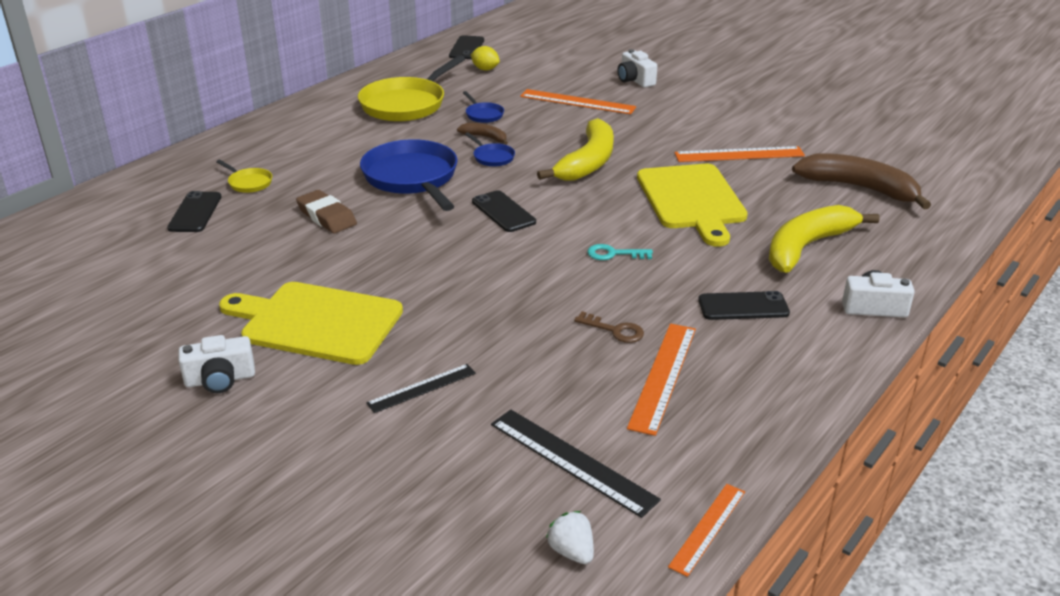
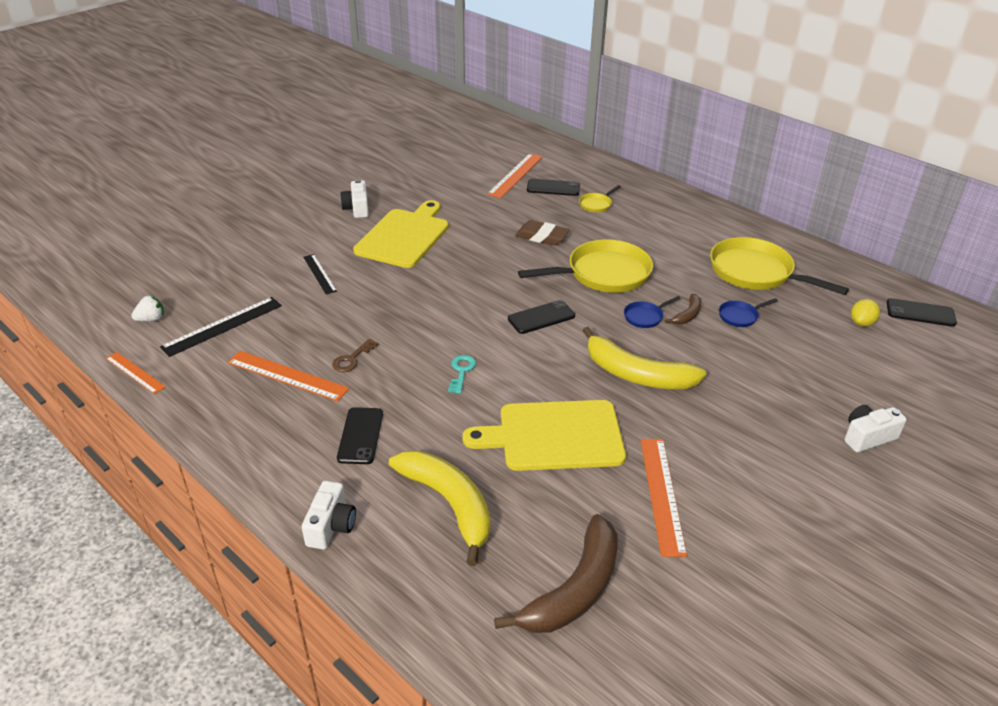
camera: 95 degrees right, 5 degrees up
brown eraser [296,190,357,233] -> brown eraser turned 60 degrees clockwise [515,220,570,245]
blue pan [360,139,458,211] -> yellow pan [518,239,653,293]
orange ruler [520,89,636,114] -> orange ruler moved to [487,153,542,198]

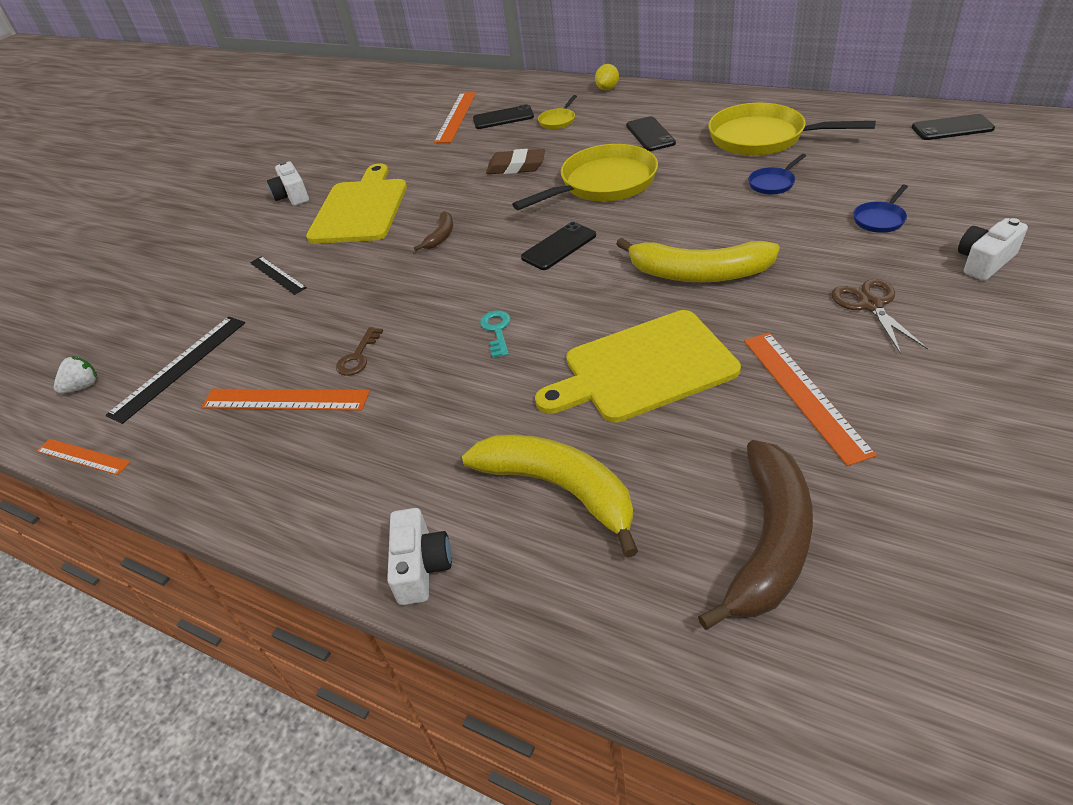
camera: 10 degrees left, 5 degrees up
black phone [337,407,383,464] -> black phone moved to [626,116,676,151]
blue pan [624,296,681,328] -> blue pan moved to [854,184,908,233]
brown banana [665,294,701,324] -> brown banana moved to [414,211,453,251]
yellow lemon [851,299,880,326] -> yellow lemon moved to [595,64,619,90]
none -> brown scissors [831,279,928,354]

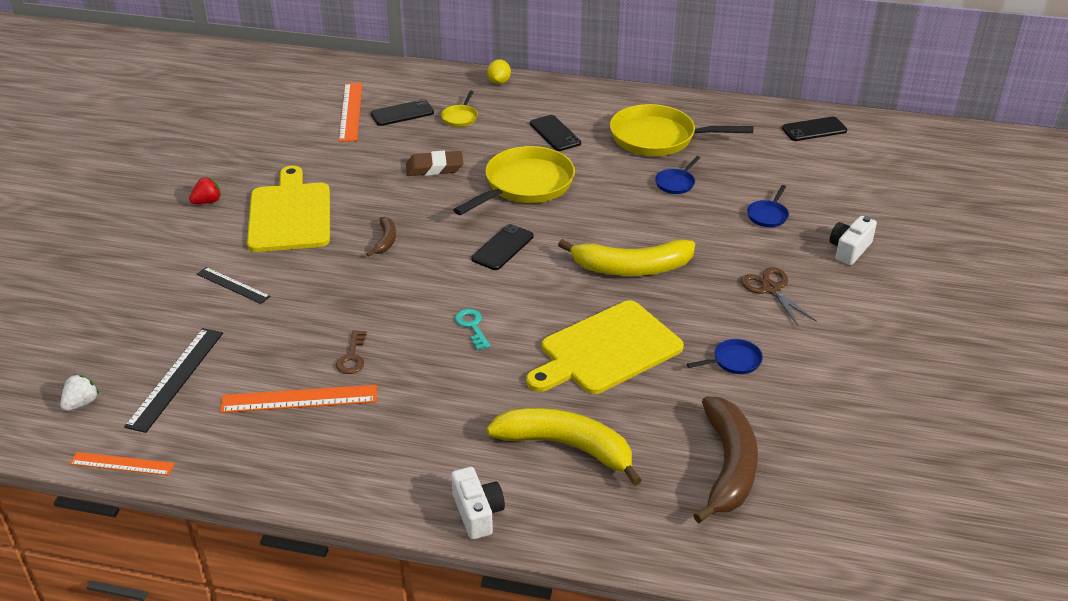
camera: 20 degrees left, 5 degrees down
white camera [267,161,309,206] -> red strawberry [189,177,221,204]
orange ruler [744,333,877,466] -> blue pan [687,339,763,374]

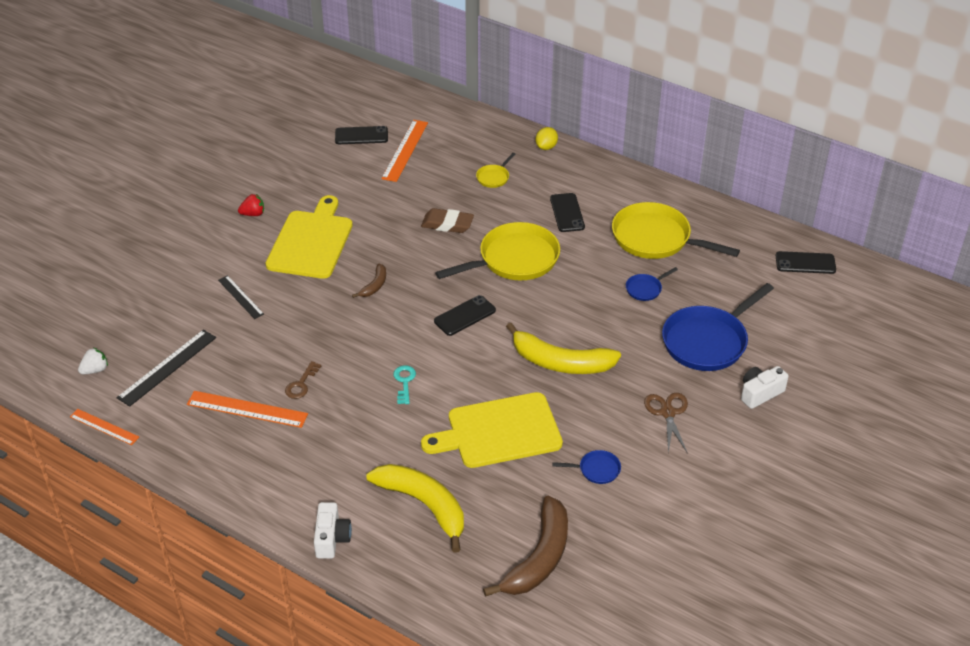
camera: 20 degrees right, 5 degrees up
black phone [371,99,434,126] -> black phone moved to [335,126,388,144]
blue pan [747,185,789,227] -> blue pan [662,283,774,371], size x2.26

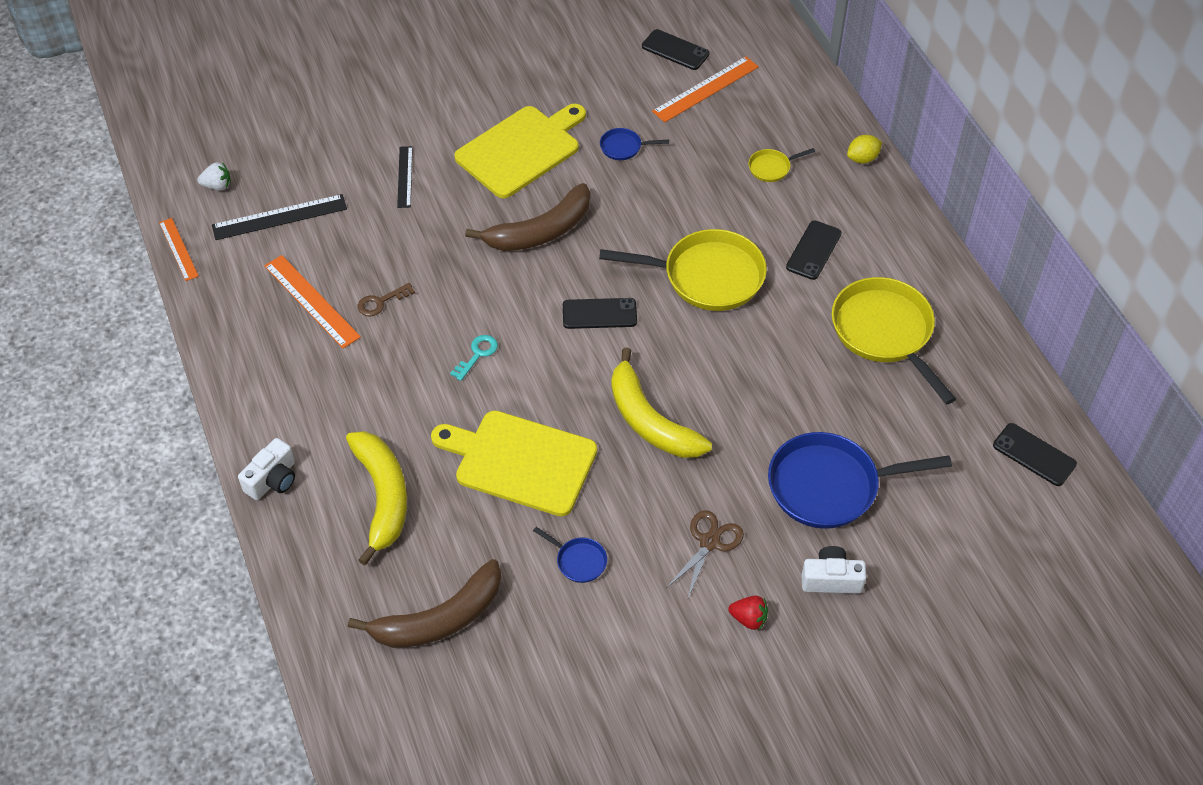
camera: 35 degrees right, 10 degrees up
red strawberry [238,194,264,216] -> red strawberry moved to [728,596,768,630]
brown banana [352,263,386,298] -> brown banana [465,183,590,251], size x2.11
brown eraser [421,208,474,233] -> none
blue pan [626,267,678,301] -> blue pan moved to [600,128,669,160]

